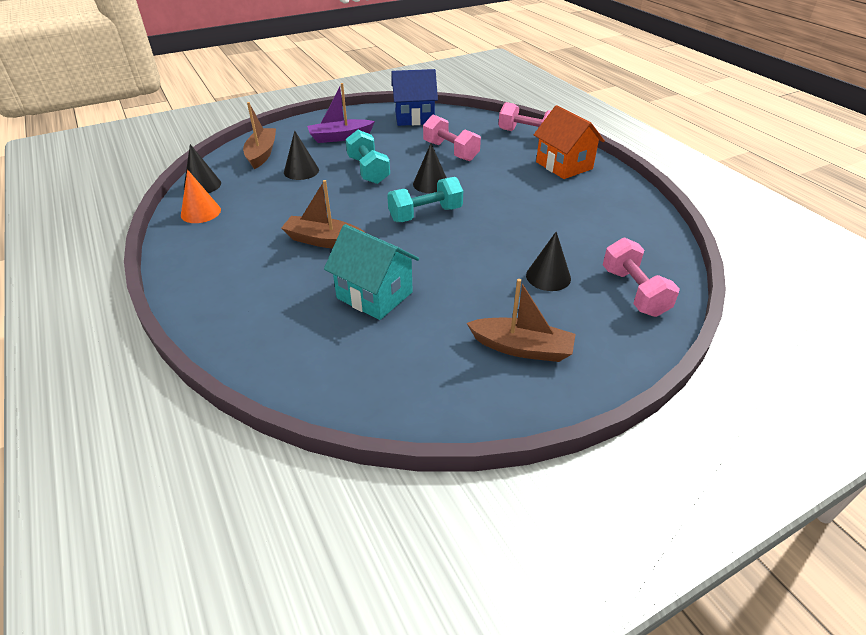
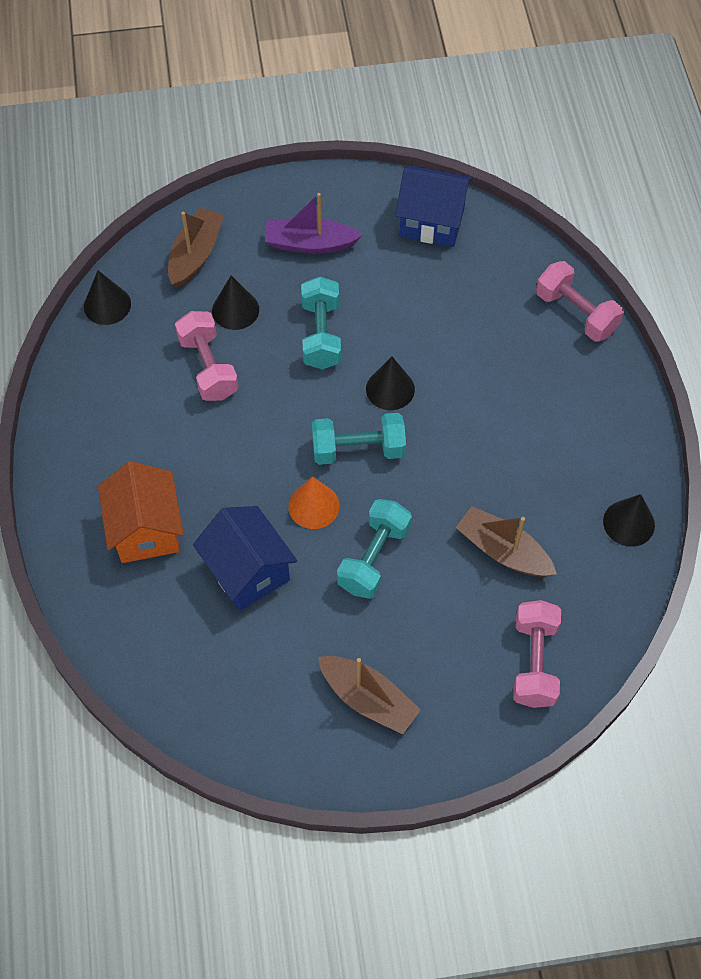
camera: 20 degrees right, 20 degrees up
orange cone [181,170,221,223] -> orange cone moved to [288,476,340,529]
brown boat [281,180,364,248] -> brown boat moved to [456,506,557,577]
turquoise house [324,224,419,320] -> blue house [193,506,297,611]
pink dumbbell [423,115,481,161] -> pink dumbbell moved to [175,311,239,401]
black cone [526,231,571,291] -> black cone moved to [603,494,655,547]
orange house [534,105,605,179] -> orange house moved to [98,461,184,563]
none -> turquoise dumbbell [337,499,412,599]

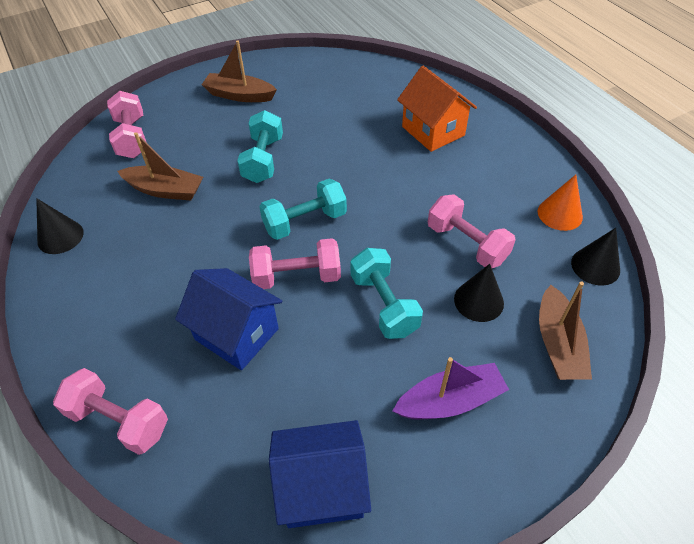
camera: 160 degrees right, 10 degrees down
blue house [193,506,297,611] -> blue house moved to [175,268,282,370]
orange cone [288,476,340,529] -> orange cone moved to [538,175,583,231]
black cone [366,357,415,410] -> pink dumbbell [249,238,341,289]

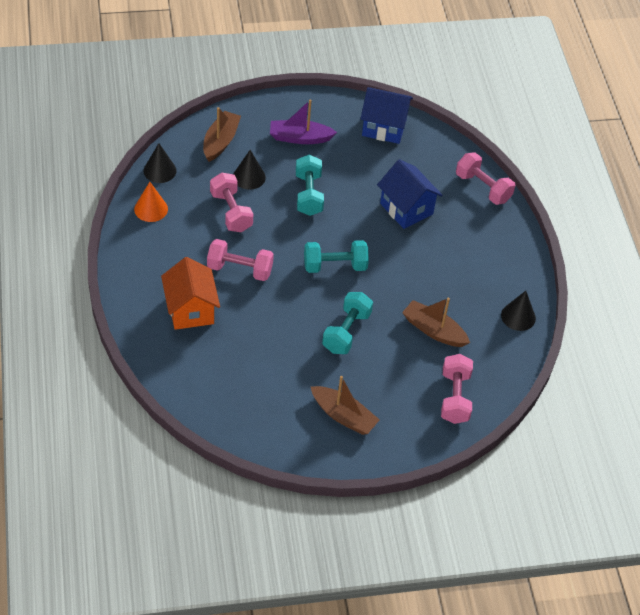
camera: 165 degrees left, 0 degrees up
pink dumbbell [249,238,341,289] -> pink dumbbell moved to [207,239,274,281]

